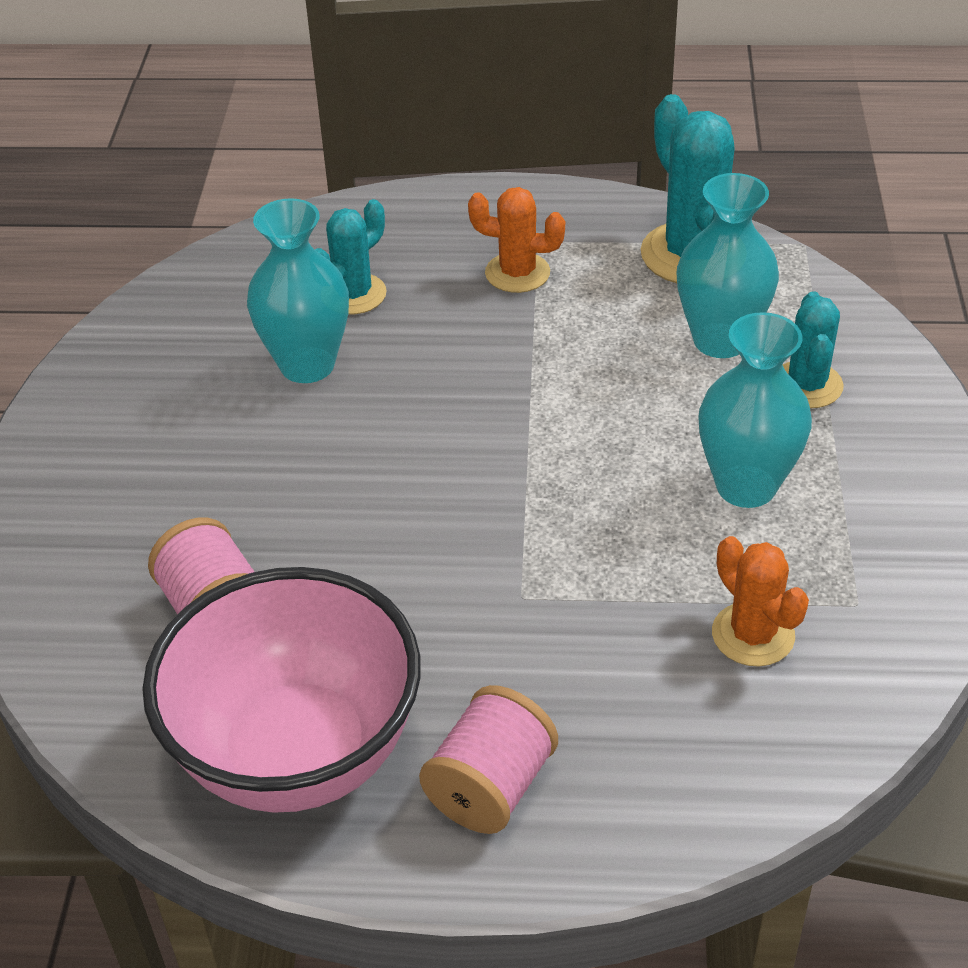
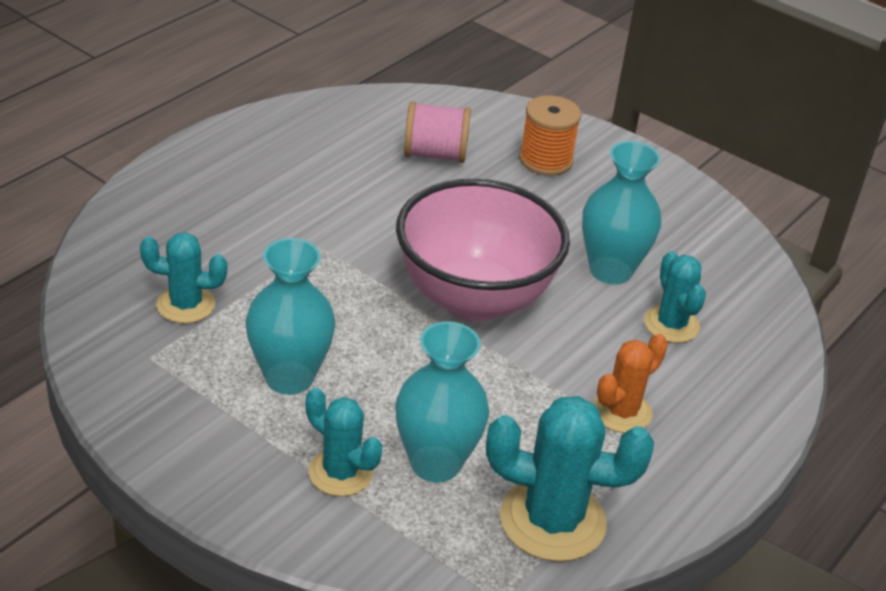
camera: 120 degrees right, 5 degrees down
pink bowl [142,567,421,813] -> pink bowl moved to [396,179,570,321]
pink spool [419,685,558,834] -> none
orange cactus [712,536,809,666] -> turquoise cactus [140,232,227,323]
none -> orange spool [519,95,581,176]

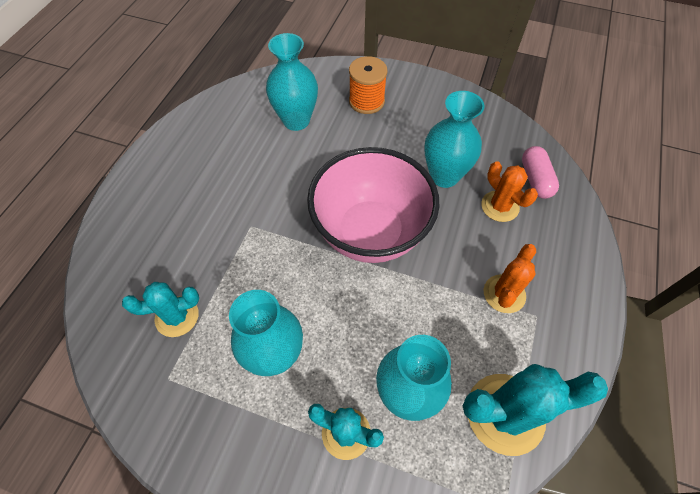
camera: 15 degrees left, 20 degrees up
pink spool [404,101,471,163] -> turquoise vase [266,33,318,131]
turquoise cactus [644,251,706,343] -> orange cactus [481,161,538,222]
none -> pink capsule [522,146,559,199]

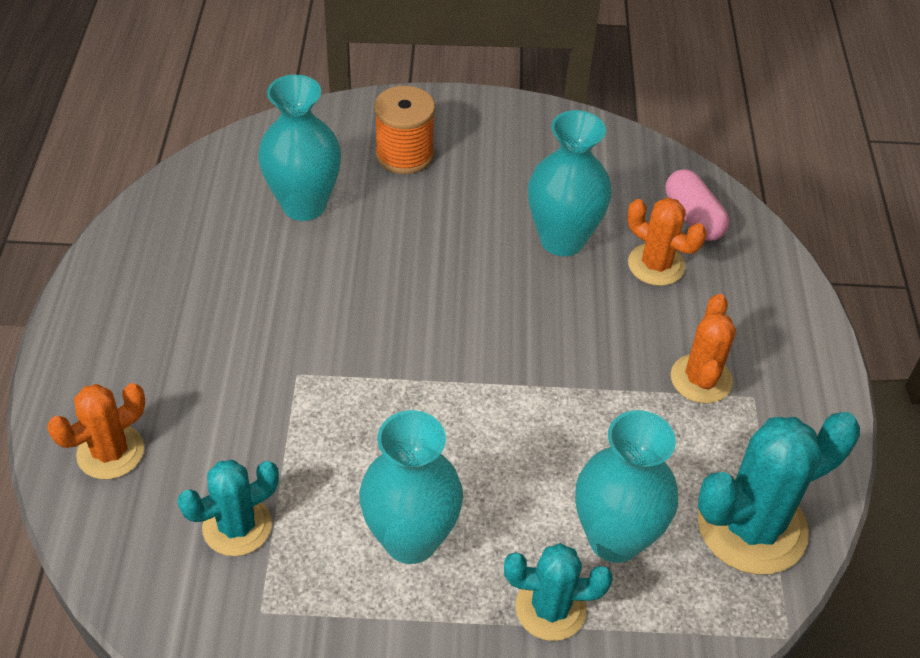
camera: 20 degrees left, 10 degrees down
pink bowl [307,147,439,263] -> none
none -> orange cactus [47,383,145,479]

